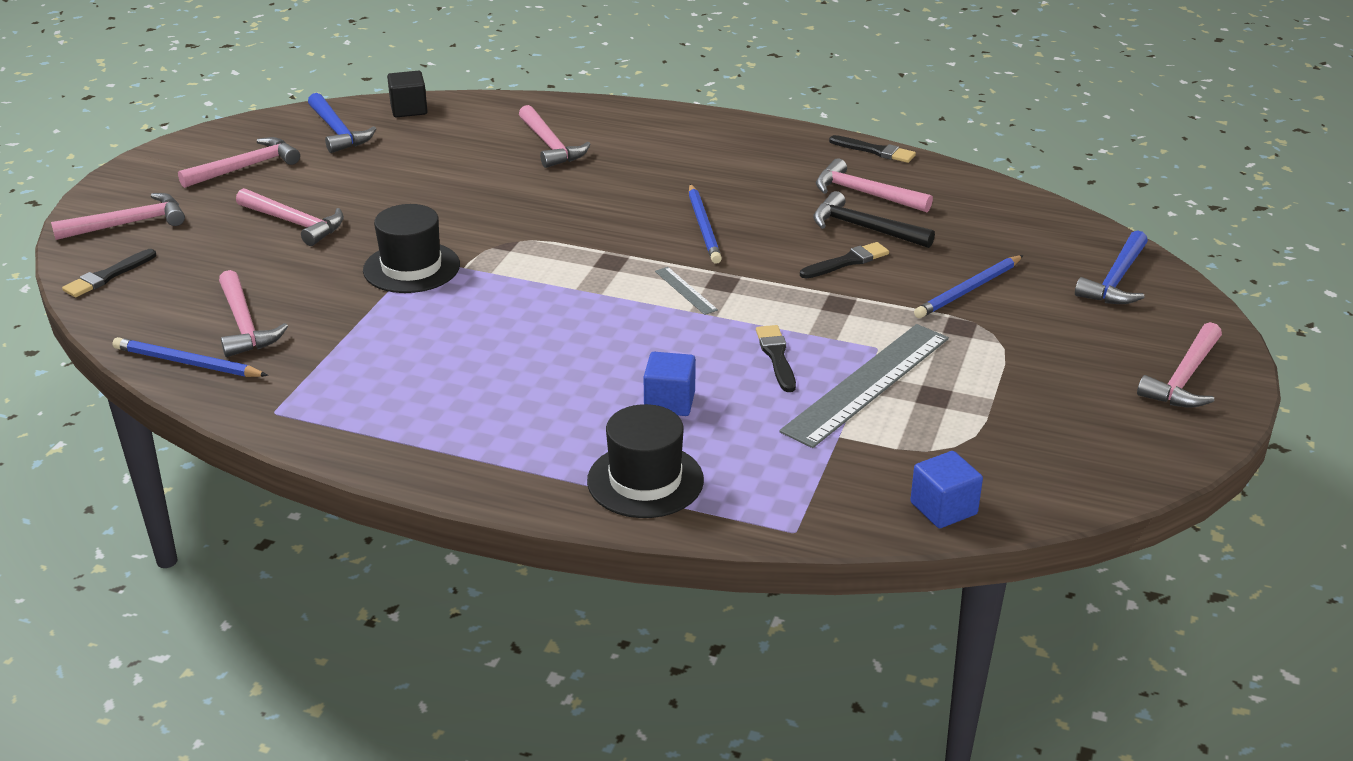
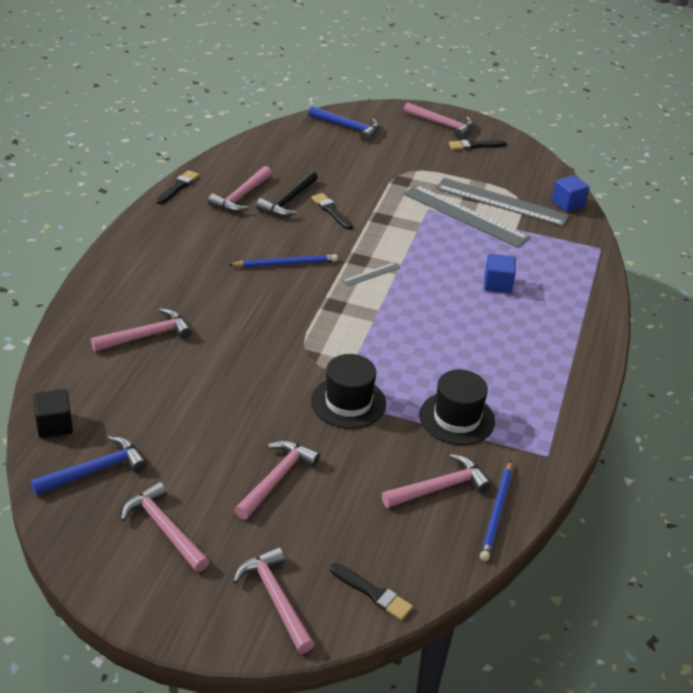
camera: 95 degrees left, 5 degrees up
black hat [587,404,704,518] -> black hat moved to [419,370,495,445]
black brush [756,325,796,392] -> black brush moved to [449,140,507,150]
blue pencil [914,255,1023,318] -> none
none -> grey ruler [436,178,570,226]

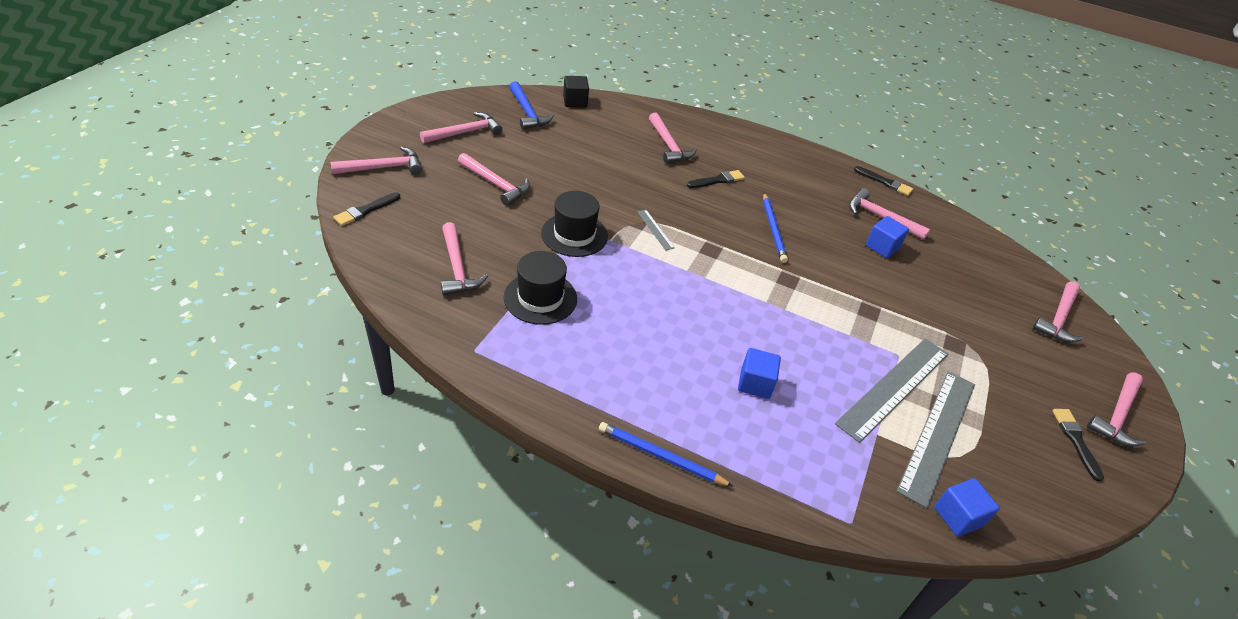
camera: 95 degrees right, 5 degrees up
black hammer [256,170,318,217] -> blue cube [866,216,909,258]
blue hammer [308,106,379,141] -> pink hammer [1033,281,1084,343]
black brush [311,193,353,230] -> black brush moved to [687,170,745,188]
grey ruler [342,262,400,286] -> grey ruler moved to [637,210,675,251]
blue pencil [480,460,512,561] -> blue pencil moved to [599,422,734,487]

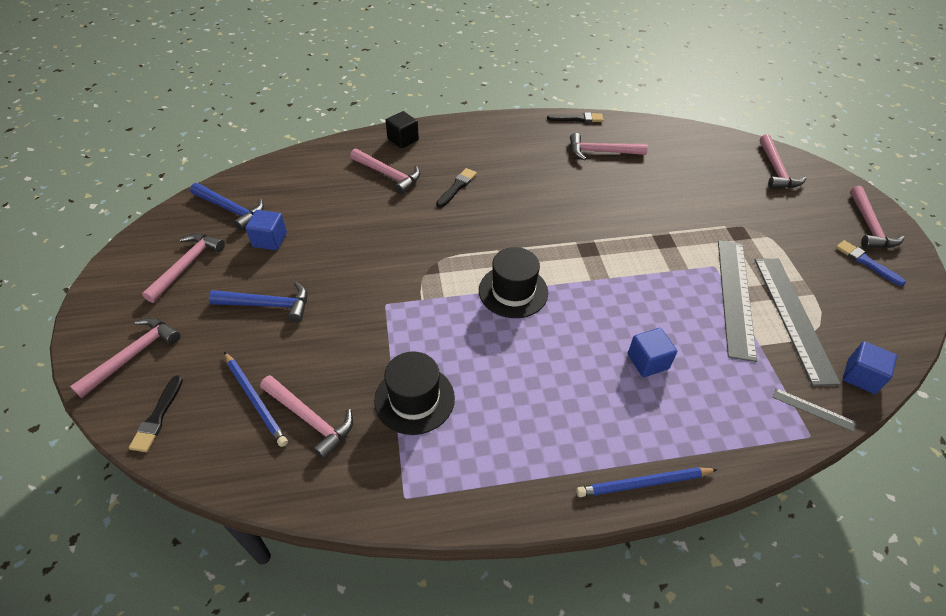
camera: 30 degrees left, 5 degrees up
pink hammer [458,153,530,206] -> blue hammer [209,282,307,322]
black hat [541,191,608,257] -> black hat moved to [479,247,548,318]
black cube [563,76,589,107] -> black cube moved to [386,111,419,148]
grey ruler [637,210,675,251] -> grey ruler moved to [773,388,856,432]
blue pencil [763,193,788,263] -> blue pencil moved to [224,352,288,447]
blue cube [866,216,909,258] -> blue cube moved to [245,210,287,250]
black brush [1052,409,1104,481] -> blue brush [836,240,906,286]

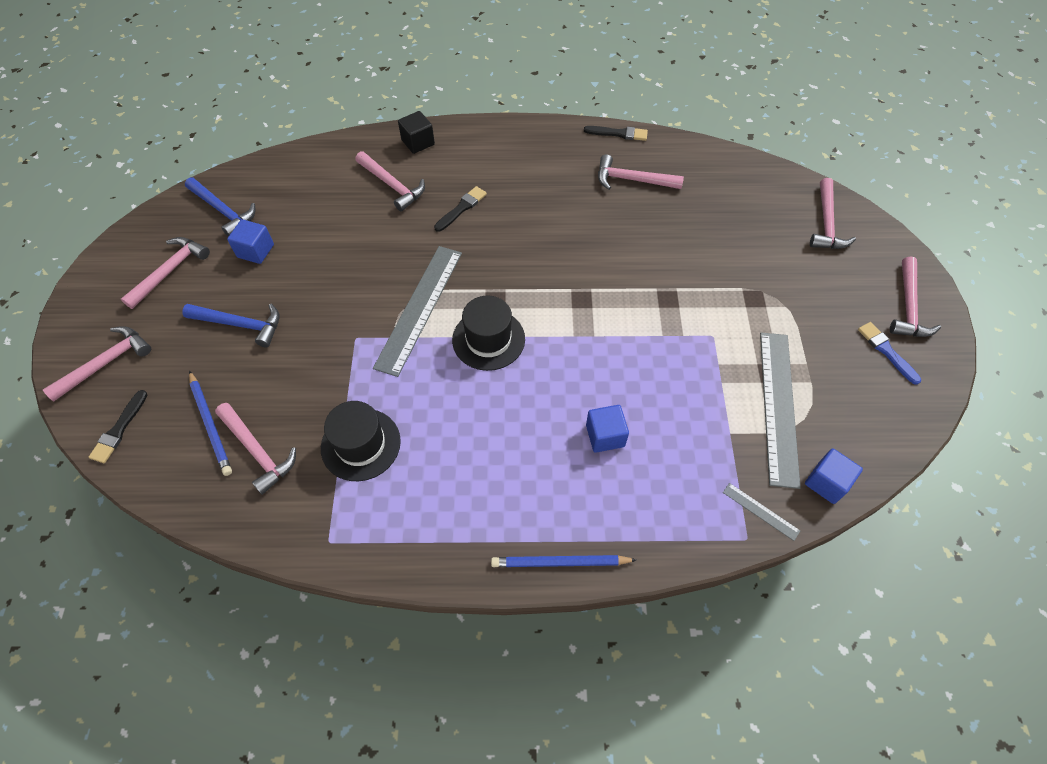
camera: 10 degrees right, 10 degrees up
grey ruler [718,240,757,362] -> grey ruler moved to [373,246,462,377]

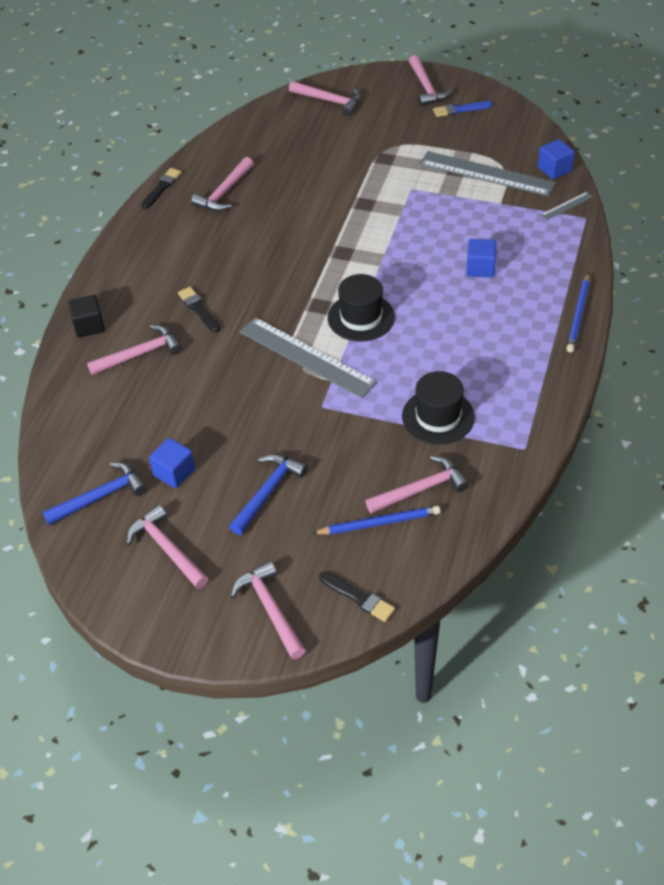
camera: 70 degrees left, 10 degrees down
pink hammer [890,256,941,337] -> pink hammer turned 45 degrees clockwise [409,55,452,106]

